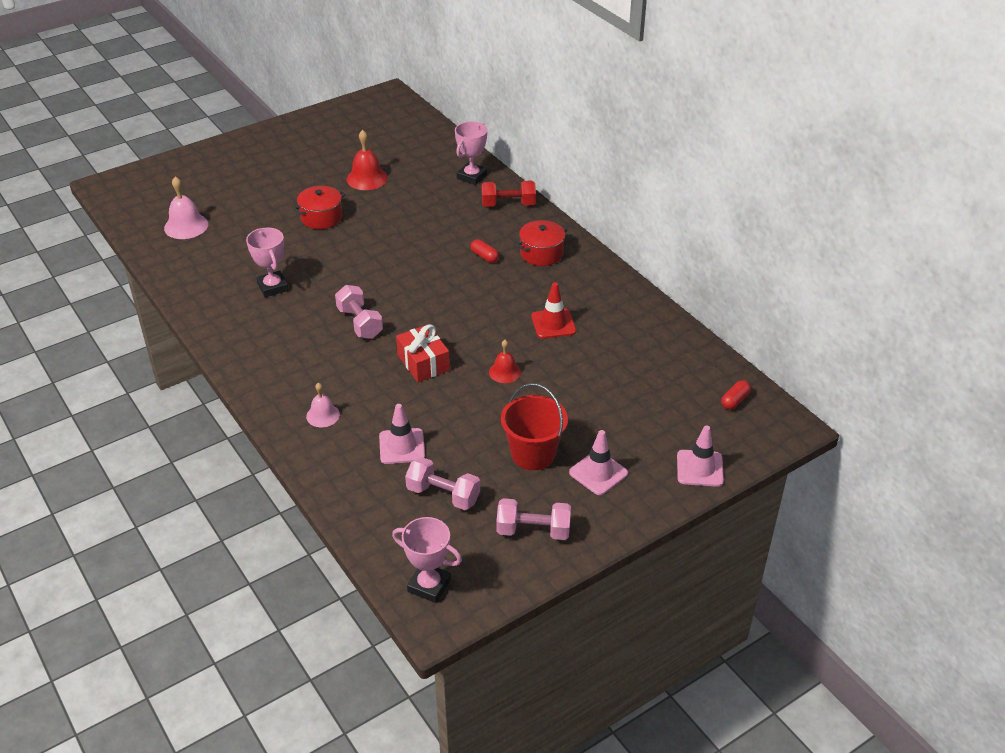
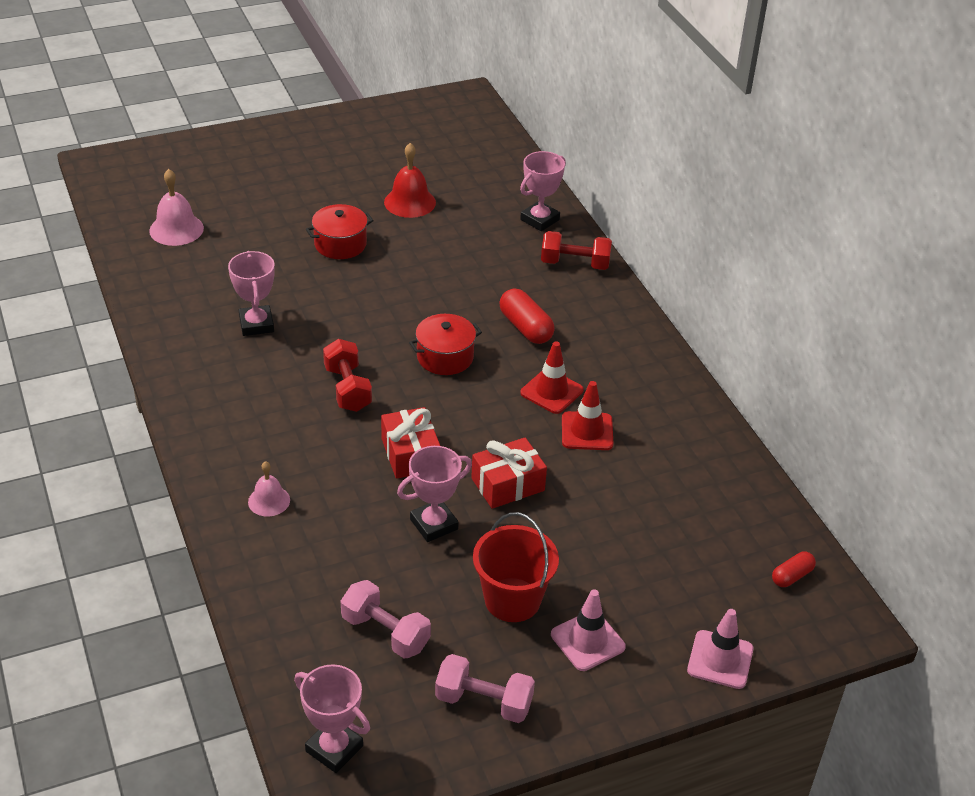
camera: 10 degrees right, 0 degrees up
pink dumbbell [335,285,383,339] -> red dumbbell [323,339,372,412]
pink traffic cone [379,404,425,464] -> none
red capsule [470,239,499,263] -> red capsule [499,288,555,344], size x1.67
red bell [489,340,521,383] -> red gift [471,438,547,509]
red pot [517,220,567,266] -> red pot moved to [409,314,482,375]
none -> pink trophy [397,446,472,542]
none -> red traffic cone [520,342,584,414]

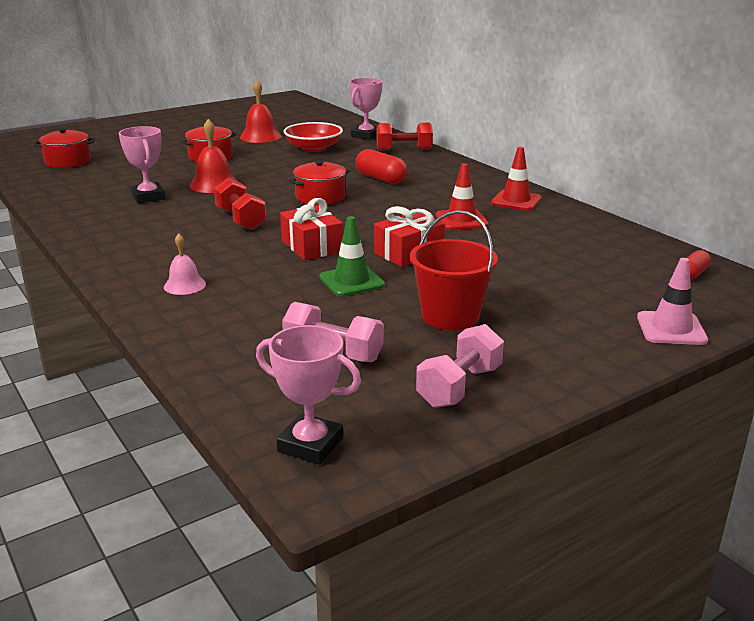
camera: 10 degrees left, 15 degrees down
pink bell [149,169,204,246] -> red pot [34,128,95,168]
pink trophy [397,446,472,542] -> green traffic cone [319,216,385,297]
pink dumbbell [435,654,535,723] -> pink dumbbell turned 60 degrees counterclockwise [416,324,504,408]
red traffic cone [520,342,584,414] -> red traffic cone moved to [491,147,542,211]
pink traffic cone [551,590,626,671] -> none
none -> red bell [190,119,239,193]
none -> red bowl [283,122,343,152]

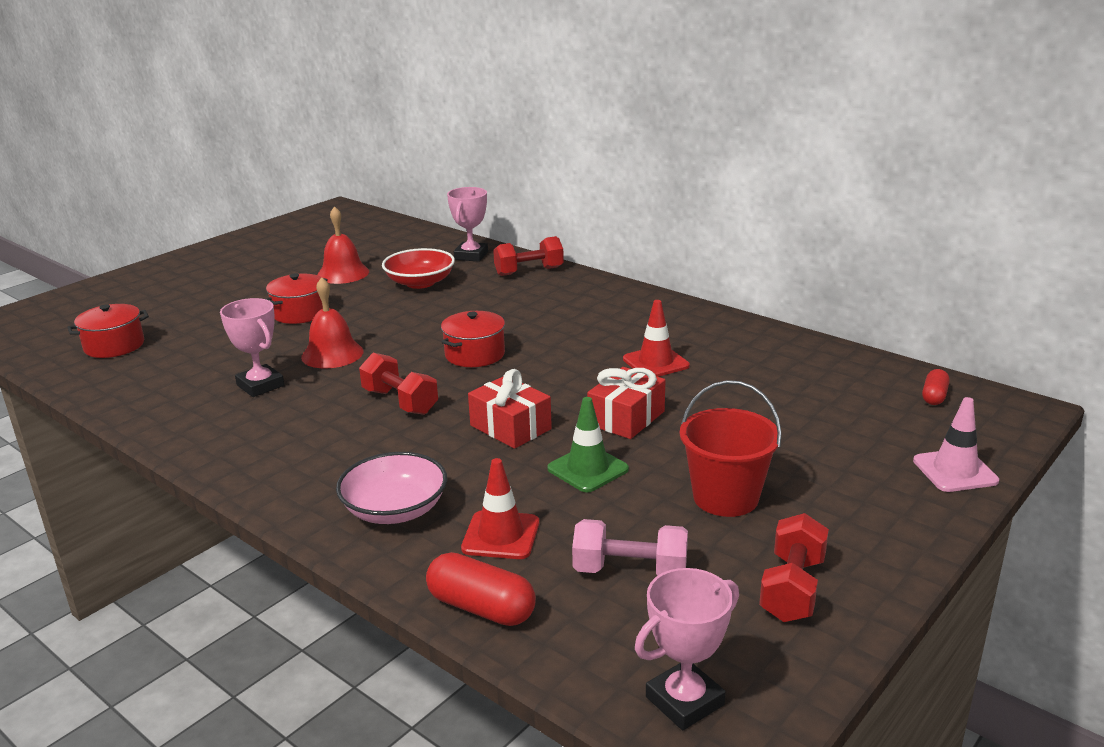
camera: 15 degrees left, 0 degrees up
pink bell [164,234,206,295] -> pink bowl [336,452,447,524]
pink trophy [256,325,361,465] -> pink trophy turned 45 degrees counterclockwise [635,568,739,730]
red capsule [356,149,407,184] -> red capsule moved to [426,552,536,626]
pink dumbbell [416,324,504,408] -> red dumbbell [759,513,829,622]
red traffic cone [491,147,542,211] -> red traffic cone moved to [461,458,539,559]

